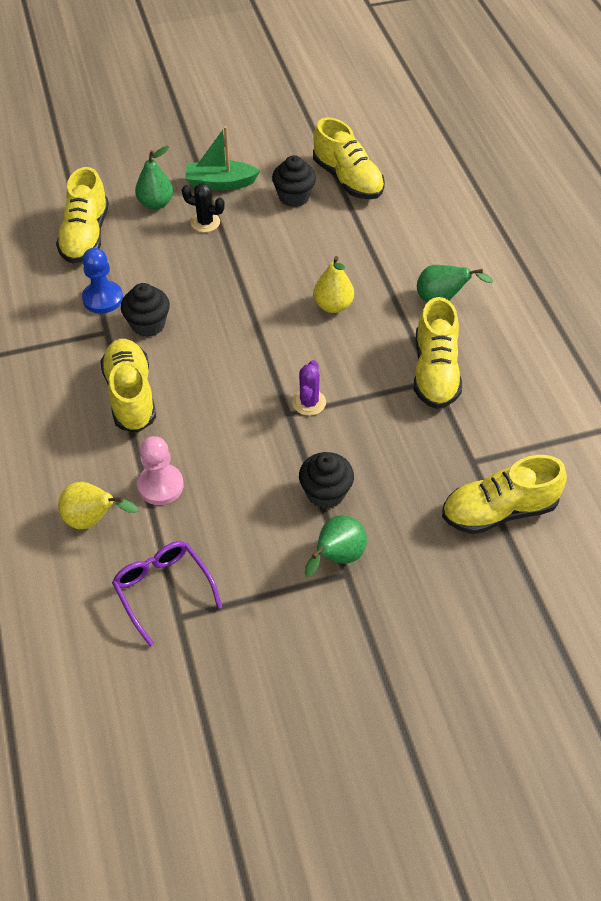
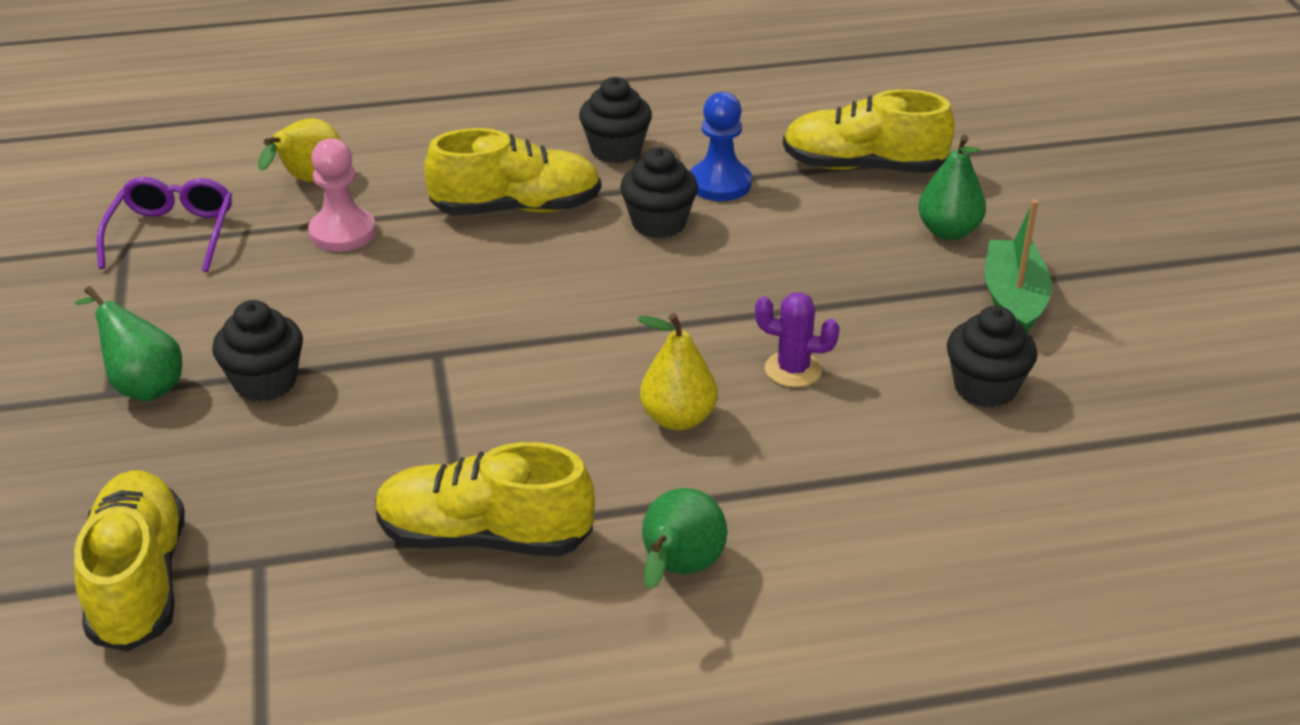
camera: 95 degrees right, 15 degrees down
purple glasses [112,541,222,647] -> purple glasses turned 60 degrees counterclockwise [97,177,232,272]
black cactus [182,183,225,232] -> none
purple cactus [292,360,326,416] -> purple cactus moved to [755,292,840,387]
yellow shoe [313,118,385,199] -> none
none -> black cupcake [579,77,652,163]

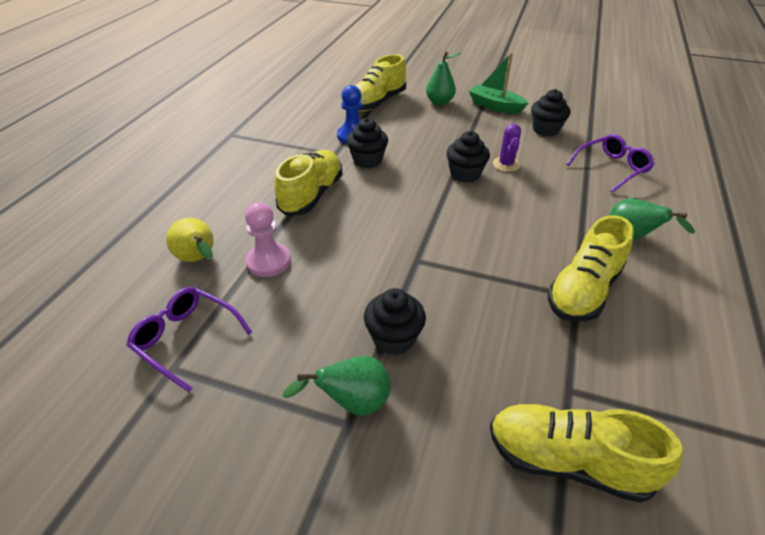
camera: 60 degrees left, 5 degrees up
black cupcake [579,77,652,163] -> black cupcake moved to [446,131,490,183]
yellow pear [637,313,717,430] -> none
purple cactus [755,292,840,387] -> purple cactus turned 45 degrees counterclockwise [493,124,521,172]
none -> purple glasses [566,134,655,193]

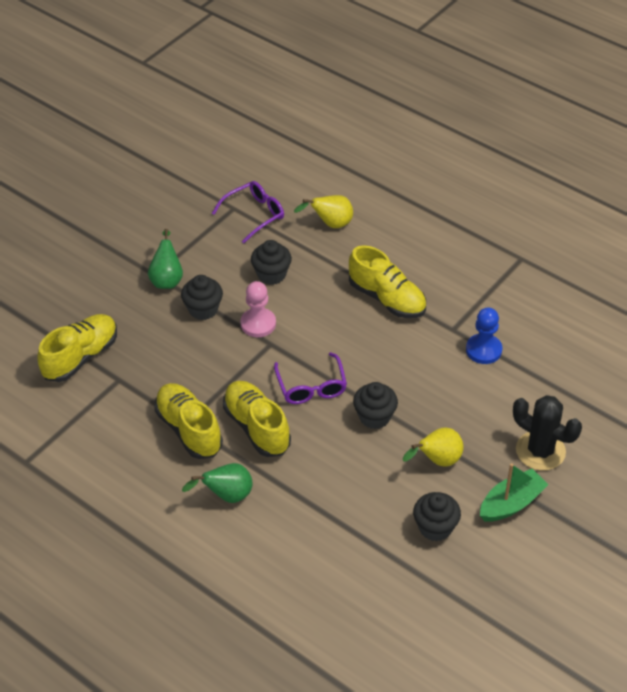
camera: 110 degrees right, 5 degrees up
pink pawn [245,202,291,277] -> pink pawn moved to [241,281,276,337]
black cupcake [347,118,388,168] -> black cupcake moved to [251,240,292,285]
yellow shoe [355,54,406,111] -> yellow shoe moved to [223,381,291,457]
green pear [426,52,460,105] -> black cactus [513,395,582,471]
purple cactus [493,124,521,172] -> none
purple glasses [566,134,655,193] -> purple glasses moved to [274,352,347,404]
none -> yellow pear [403,428,464,467]

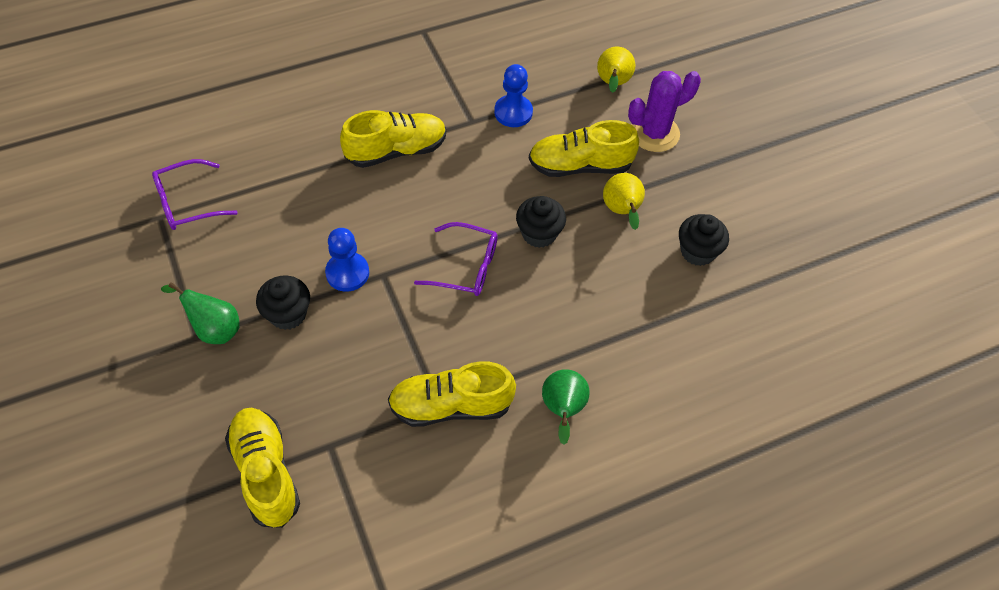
camera: 65 degrees left, 10 degrees up
purple glasses [212,181,284,243] -> purple glasses turned 105 degrees counterclockwise [152,159,238,230]
yellow shoe [223,381,291,457] -> yellow shoe moved to [529,120,639,177]
pink pawn [241,281,276,337] -> blue pawn [325,228,369,292]
black cupcake [251,240,292,285] -> none
yellow pear [294,195,353,228] -> yellow pear moved to [597,47,635,93]
green boat [480,463,549,522] -> none
black cactus [513,395,582,471] -> purple cactus [628,71,701,152]

